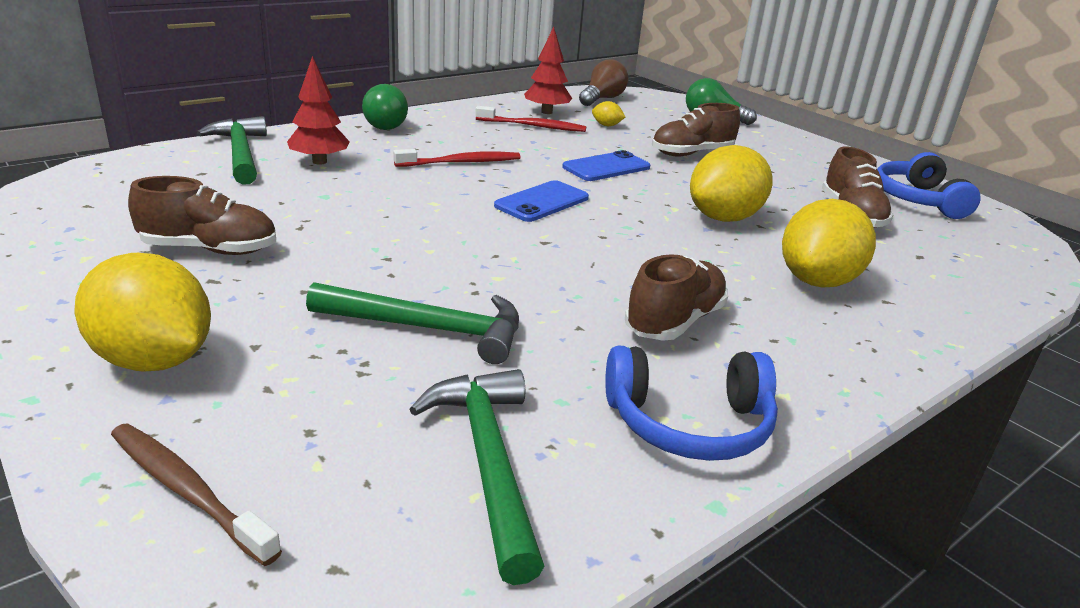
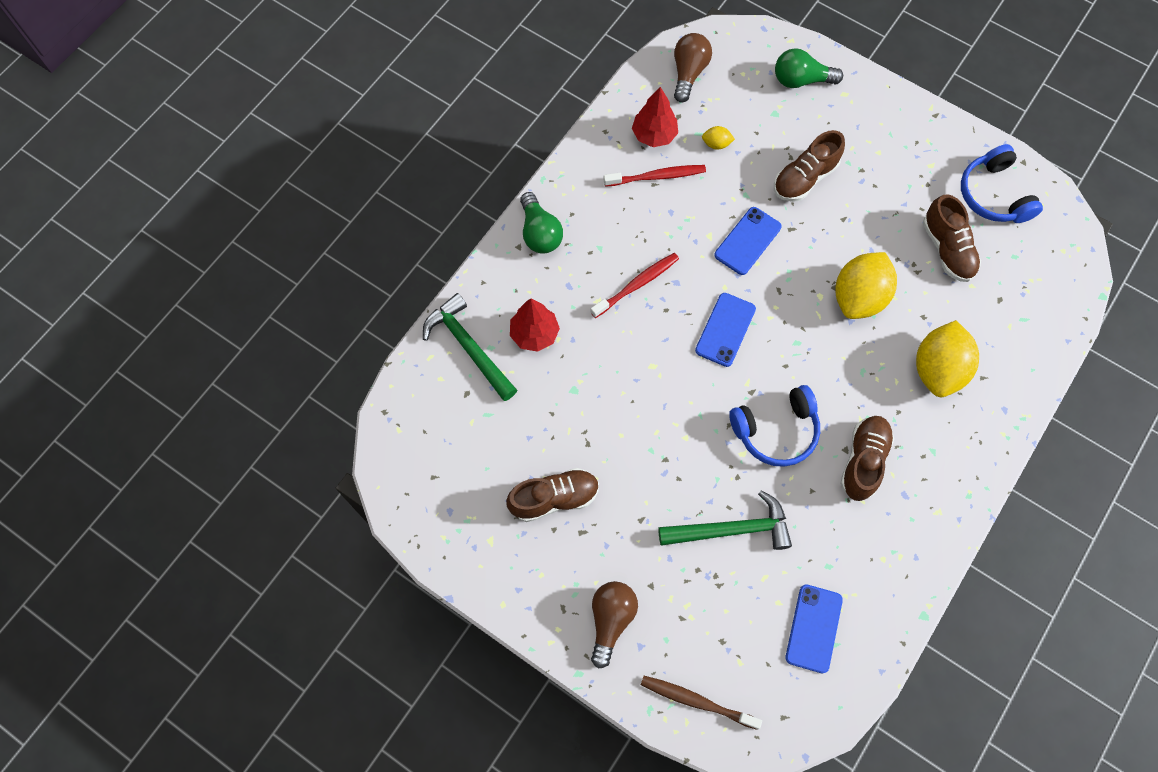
camera: 15 degrees left, 40 degrees up
yellow lemon [75,253,211,372] -> brown light bulb [591,581,638,669]
green hammer [409,369,544,585] -> blue phone [786,584,843,673]
blue headphones [605,346,778,461] -> blue headphones moved to [729,385,820,467]

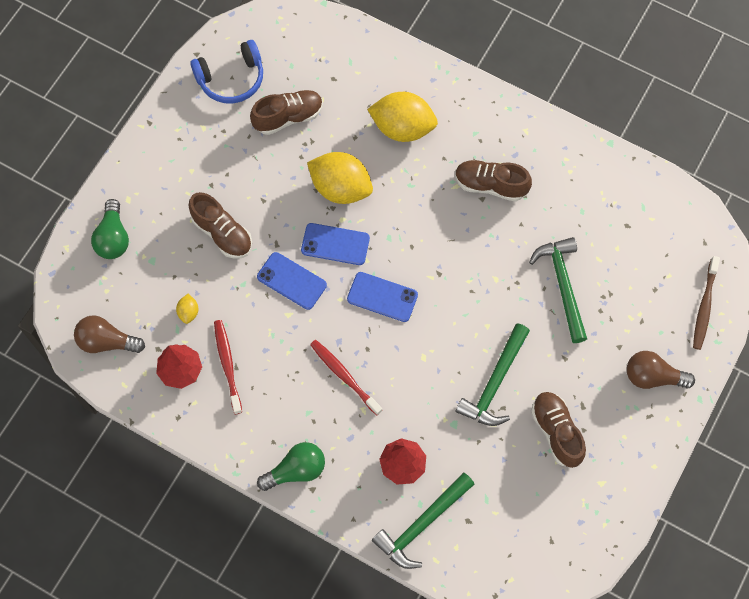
camera: 95 degrees left, 0 degrees up
blue headphones [729,385,820,467] -> none
blue phone [786,584,843,673] -> blue phone moved to [301,223,370,265]
none -> green hammer [455,323,530,426]

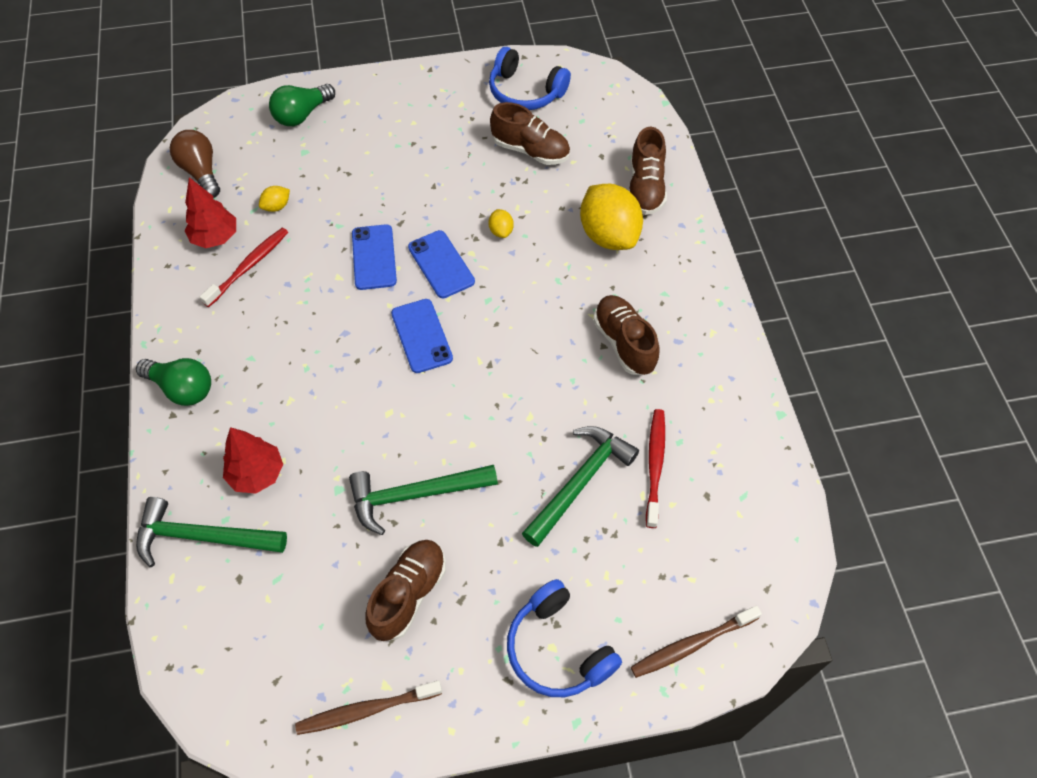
camera: 50 degrees right, 10 degrees down
brown shoe [189,192,252,258] -> brown shoe moved to [629,127,667,215]
yellow lemon [307,152,373,204] -> yellow lemon [489,209,514,238], size x0.43
red toothbrush [310,340,382,416] -> red toothbrush moved to [646,409,665,528]
brown light bulb [627,351,695,389] -> blue headphones [507,579,622,697]
none -> brown toothbrush [295,681,442,735]

